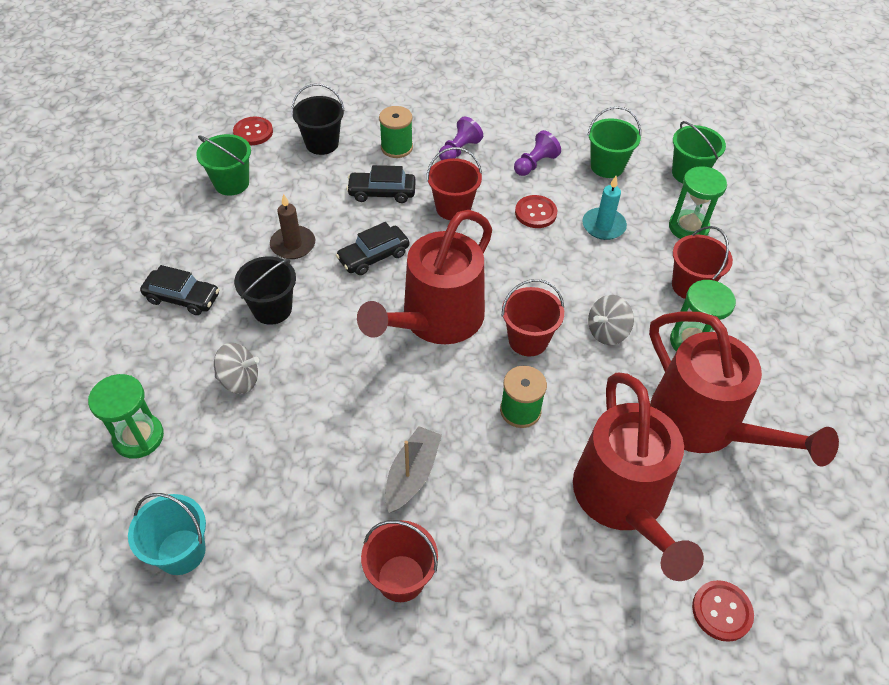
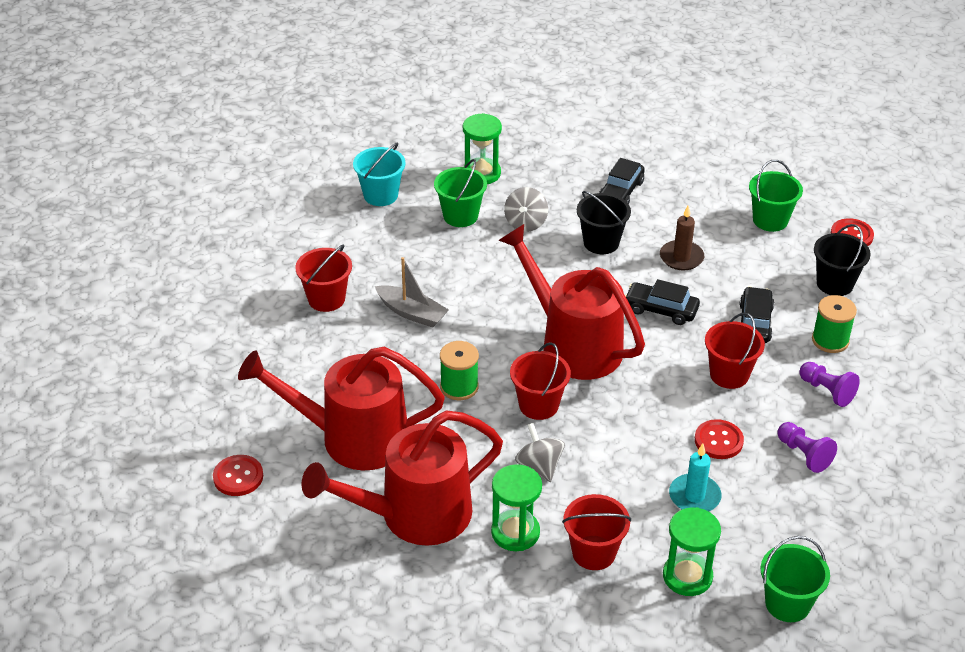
camera: 100 degrees right, 10 degrees down
black car [336,222,409,275] -> black car turned 45 degrees counterclockwise [625,279,700,325]
green bucket [587,106,641,178] -> green bucket moved to [434,159,487,227]

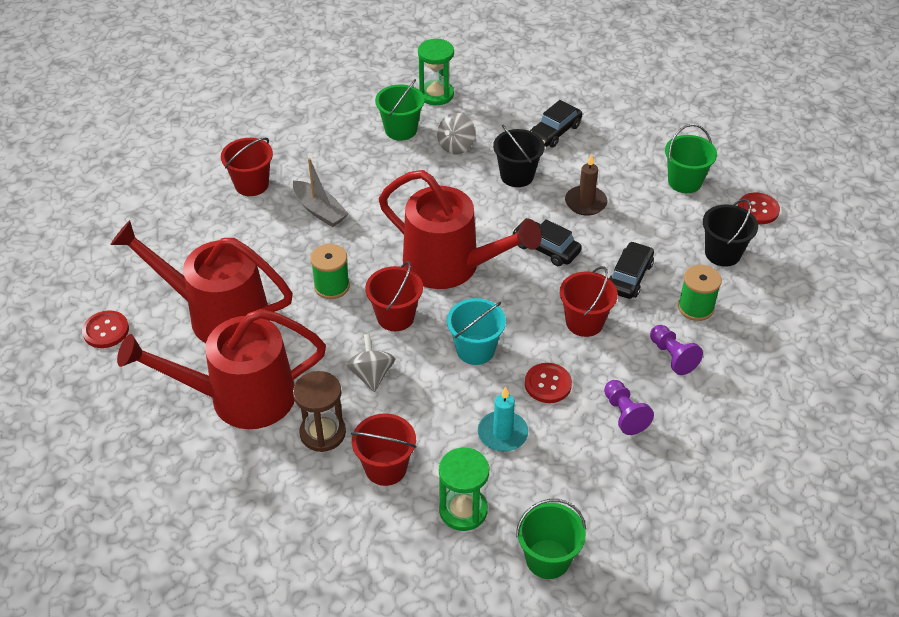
camera: 15 degrees right, 5 degrees up
turquoise bucket [353,143,406,206] -> turquoise bucket moved to [447,298,506,365]
green hourglass [491,464,542,551] -> brown hourglass [293,371,346,452]
red watering can [499,224,645,380] -> red watering can turned 150 degrees clockwise [379,170,541,289]

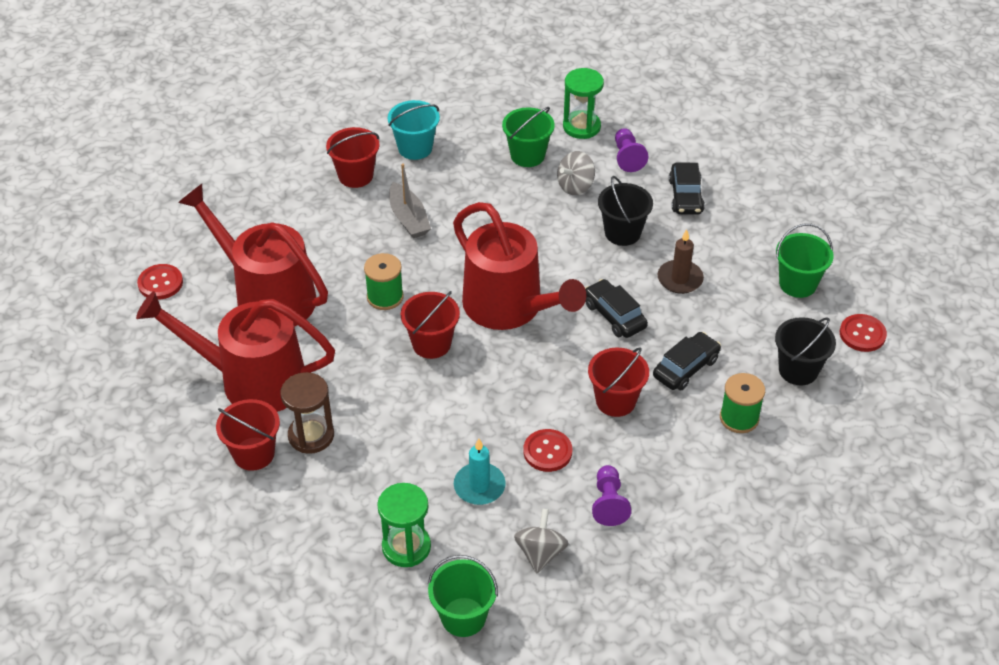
camera: 20 degrees right, 0 degrees up
grey spinning top [346,334,395,392] -> grey spinning top moved to [514,509,569,573]
red bucket [351,413,416,486] -> red bucket moved to [216,399,280,471]
turquoise bucket [447,298,506,365] -> turquoise bucket moved to [388,100,440,160]
black car [530,100,582,147] -> black car turned 60 degrees counterclockwise [669,163,705,215]
purple pawn [650,325,703,375] -> purple pawn moved to [615,128,648,172]

